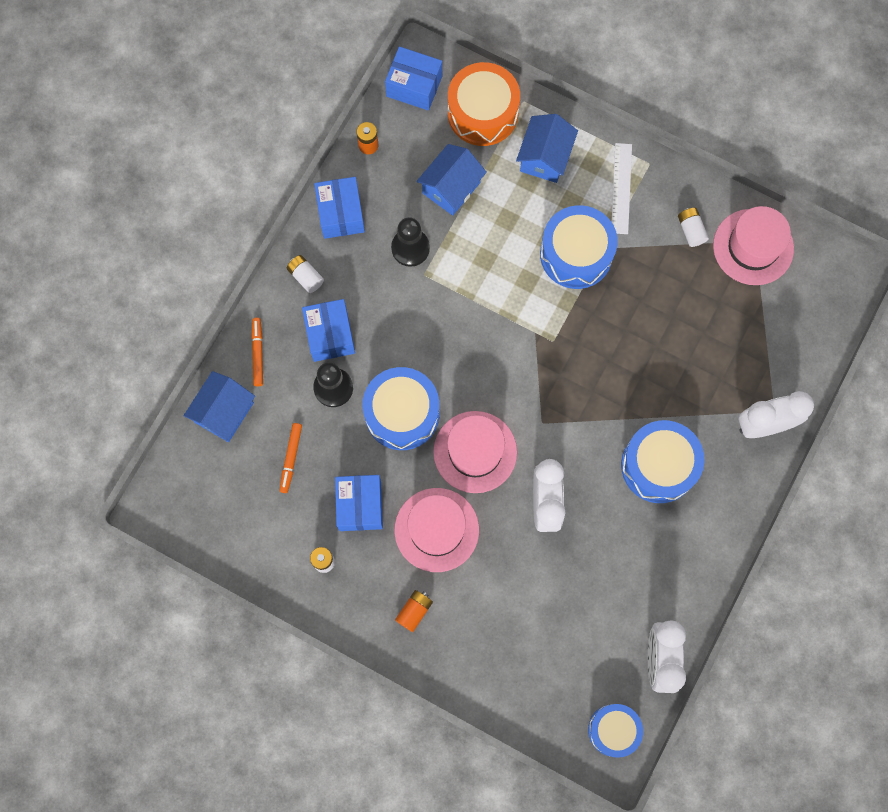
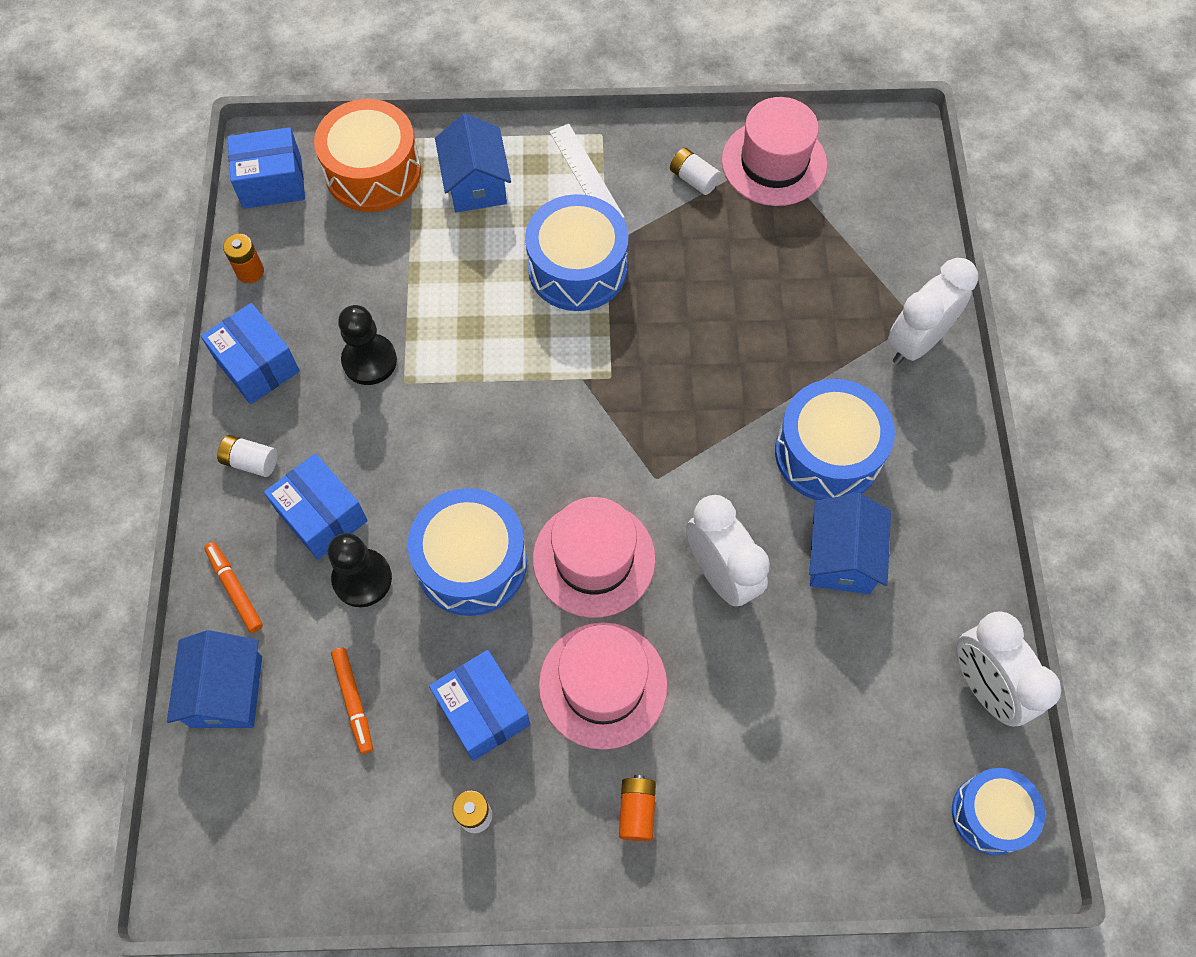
camera: 30 degrees left, 10 degrees down
blue house [417,144,487,216] -> blue house moved to [809,493,891,594]

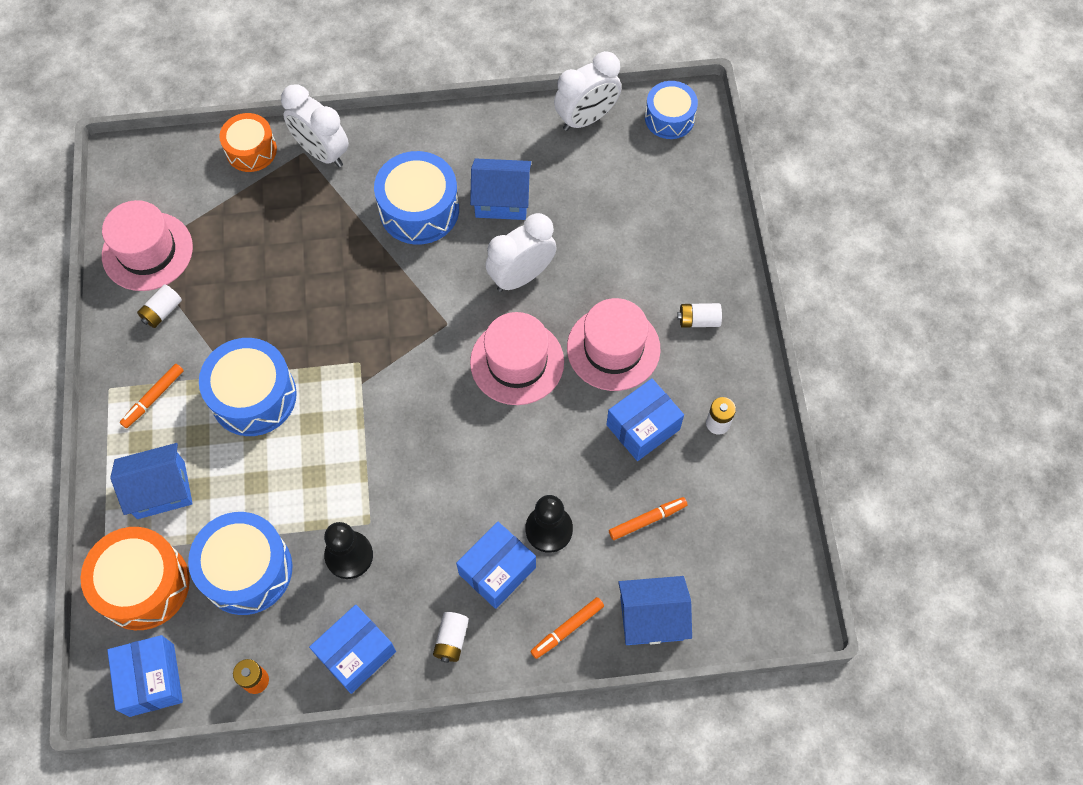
camera: 95 degrees left, 0 degrees up
blue drum [408,488,527,616] -> blue drum moved to [188,512,293,615]
white ruler [549,124,625,218] -> orange marker [120,364,184,428]
orange battery [619,775,656,841] -> white battery [677,303,722,328]
none -> orange drum [219,113,277,172]

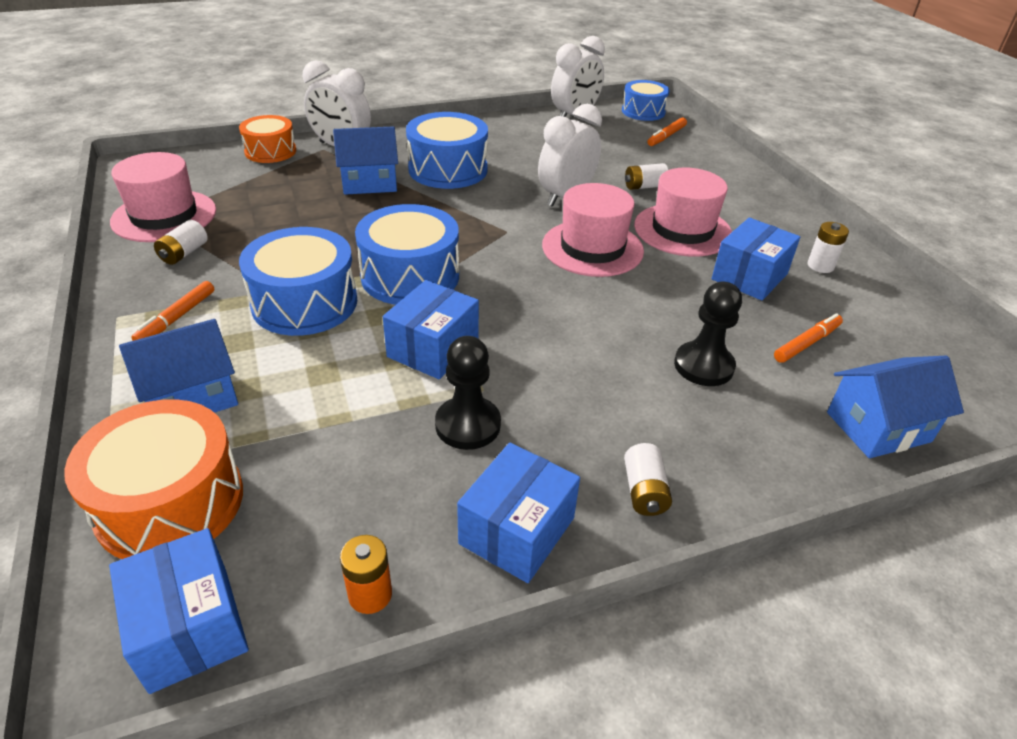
camera: 15 degrees left, 25 degrees down
blue drum [188,512,293,615] -> blue drum moved to [355,204,459,305]
blue box [456,522,536,609] -> blue box moved to [383,280,479,379]
blue house [470,158,531,220] -> blue house moved to [333,126,398,195]
orange marker [530,597,604,659] -> orange marker moved to [647,117,687,146]
white battery [677,303,722,328] -> white battery moved to [625,163,668,190]

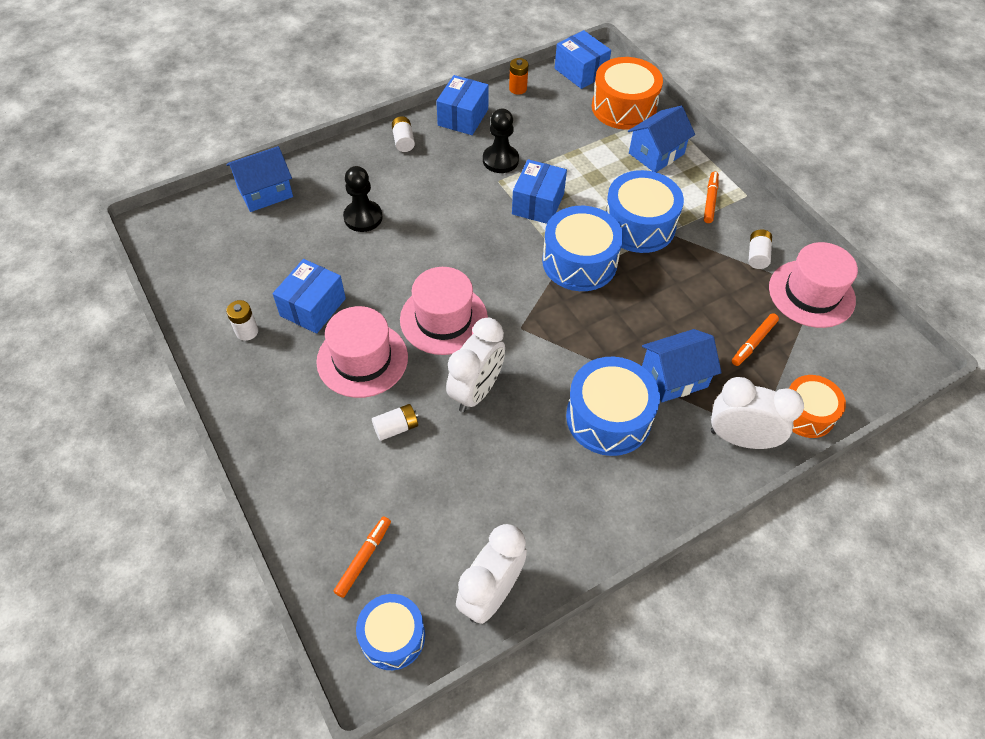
camera: 170 degrees right, 15 degrees up
orange marker [774,313,843,363] -> orange marker moved to [732,313,779,366]

